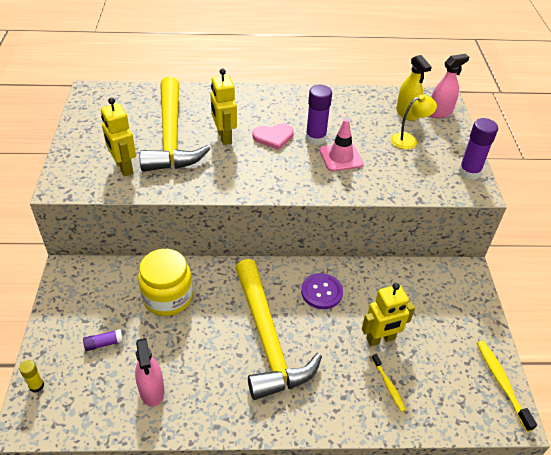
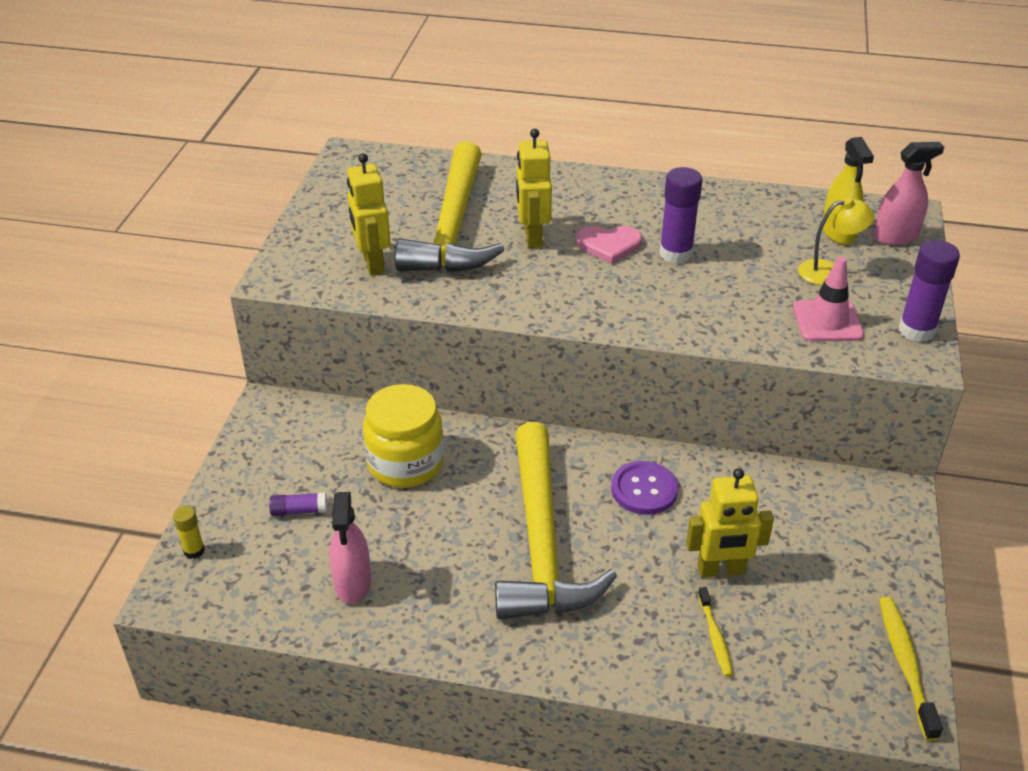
camera: 15 degrees right, 5 degrees down
pink traffic cone [319,119,363,171] -> pink traffic cone moved to [793,257,864,341]

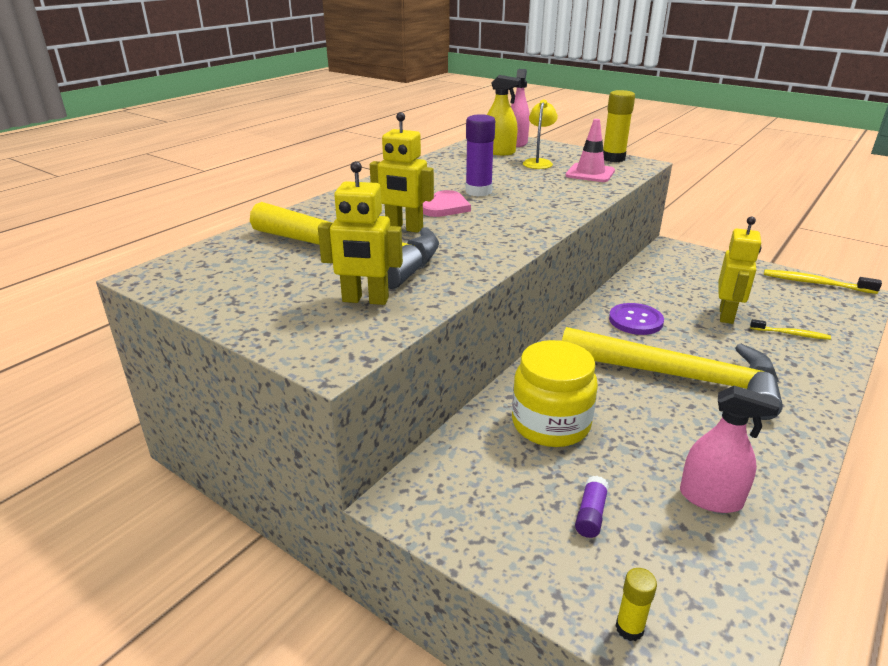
camera: 65 degrees left, 10 degrees down
purple glue stick [899,240,960,342] -> yellow glue stick [603,90,635,162]

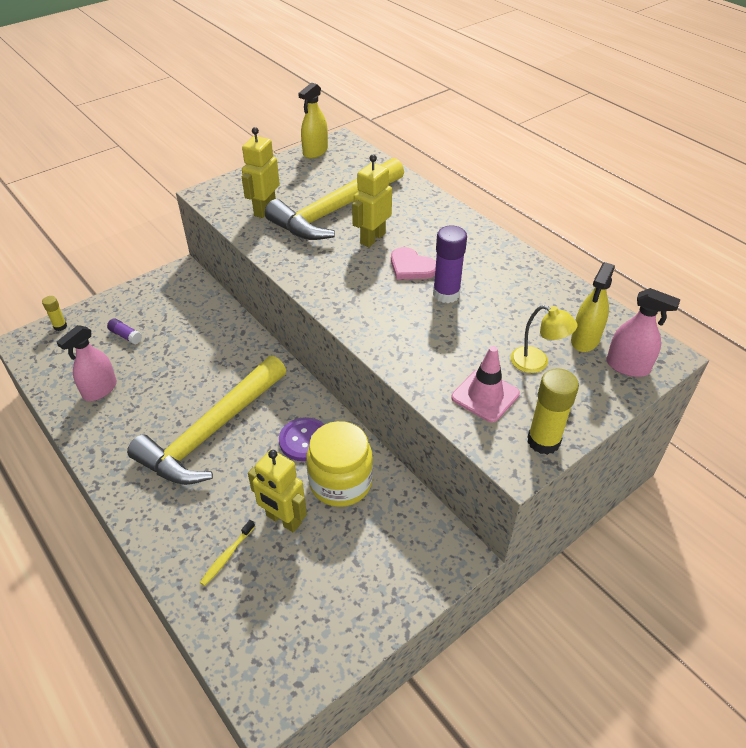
camera: 105 degrees right, 15 degrees up
yellow jar [512,340,598,447] -> yellow jar moved to [306,421,373,507]
yellow toothbrush [764,269,882,294] -> none
none -> yellow spray bottle [298,82,328,159]

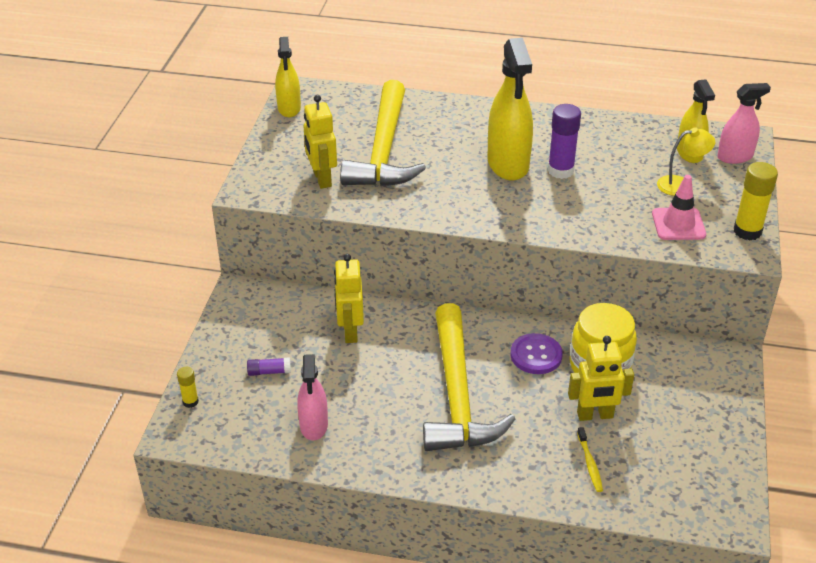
camera: 40 degrees left, 5 degrees down
yellow robot [352,155,392,247] -> yellow robot moved to [334,254,364,343]
pink heart [391,247,436,280] -> yellow spray bottle [487,38,533,181]

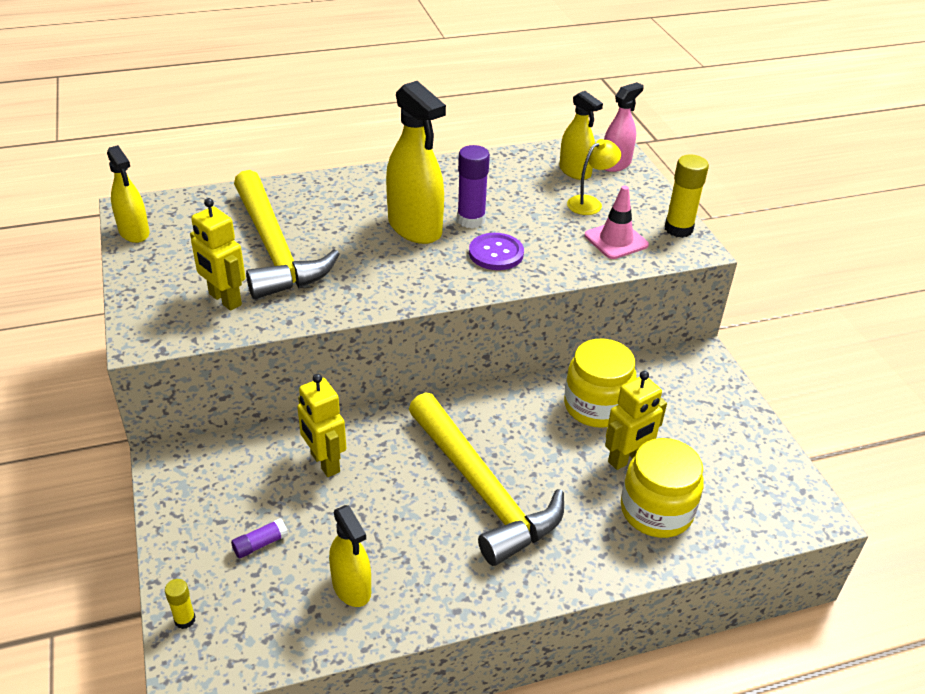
camera: 30 degrees left, 0 degrees up
pink spray bottle [297,354,328,440] -> yellow spray bottle [329,505,371,607]
purple button [511,333,563,374] -> purple button moved to [469,233,524,270]
yellow toothbrush [577,427,603,492] -> yellow jar [621,438,704,538]

